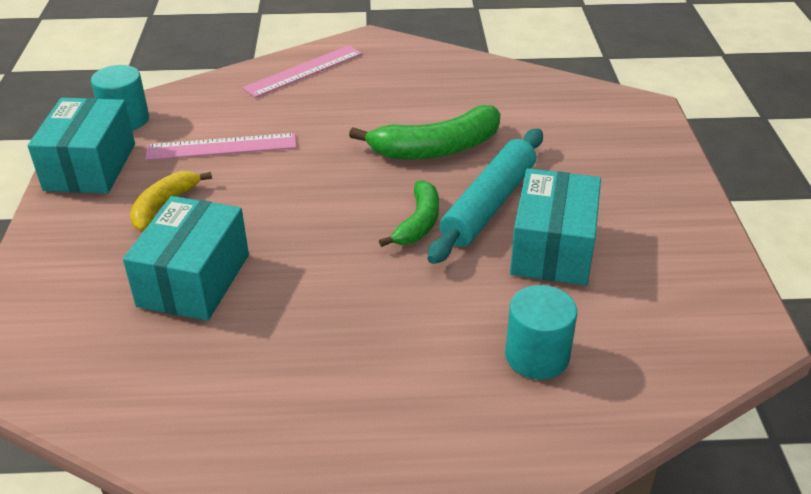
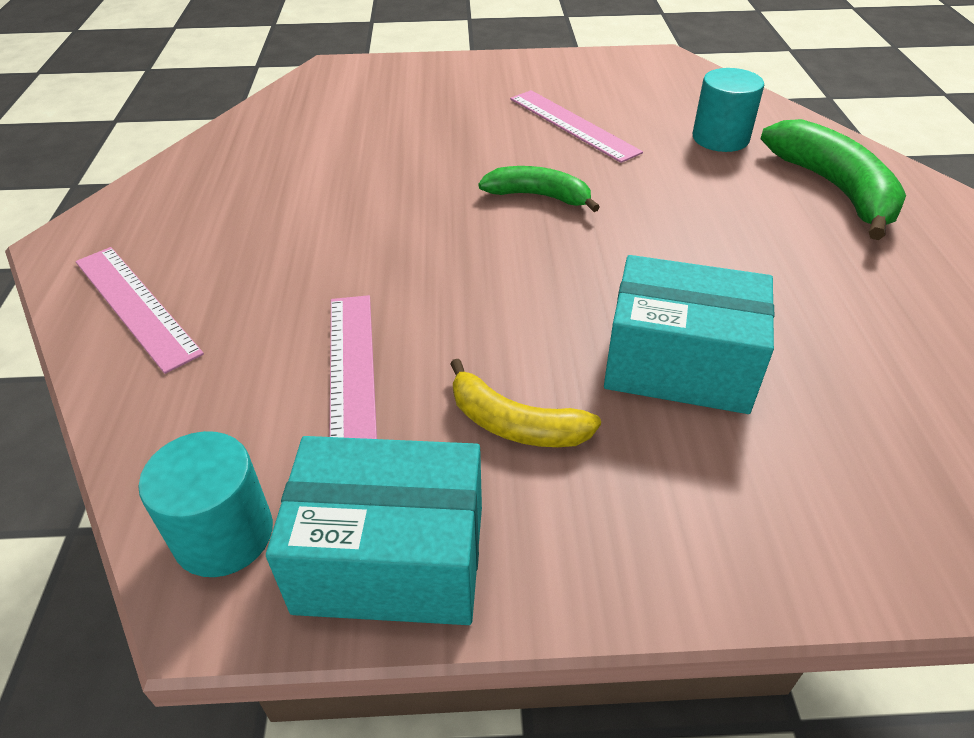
camera: 90 degrees left, 5 degrees up
green banana [349,105,500,159] -> green banana moved to [761,119,906,240]
turquoise rolling pin [427,129,543,264] -> none
turquoise box [510,168,601,286] -> pink ruler [510,90,643,163]

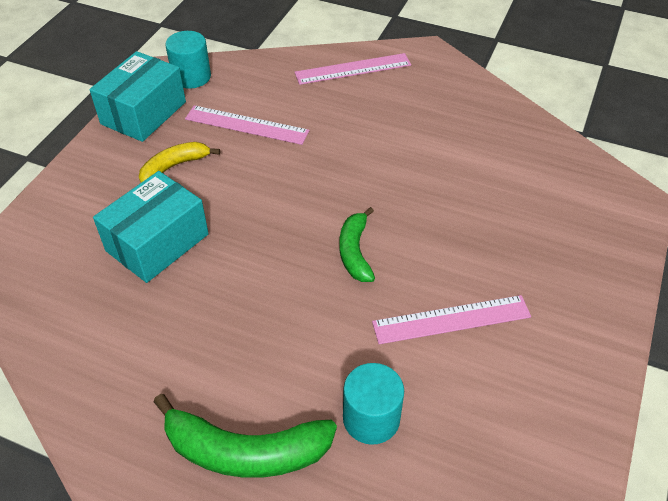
camera: 115 degrees right, 5 degrees up
green banana [478,166,600,212] -> green banana turned 135 degrees clockwise [339,207,375,282]

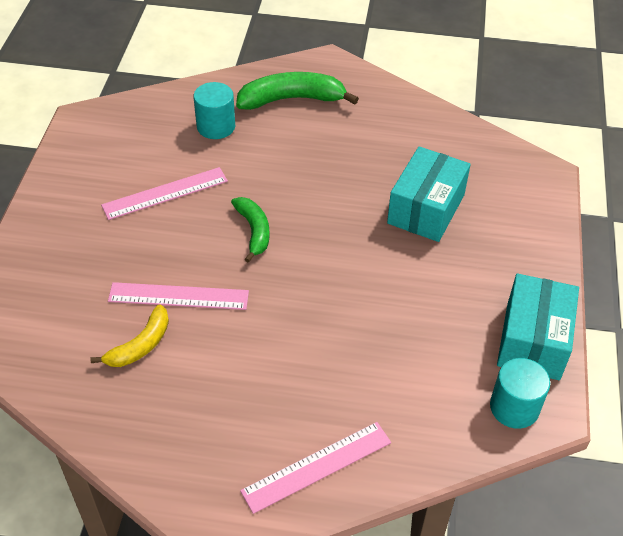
camera: 165 degrees right, 0 degrees up
yellow banana [139,142,220,183] -> yellow banana moved to [90,304,169,367]
pink ruler [185,105,310,145] -> pink ruler moved to [108,282,249,310]

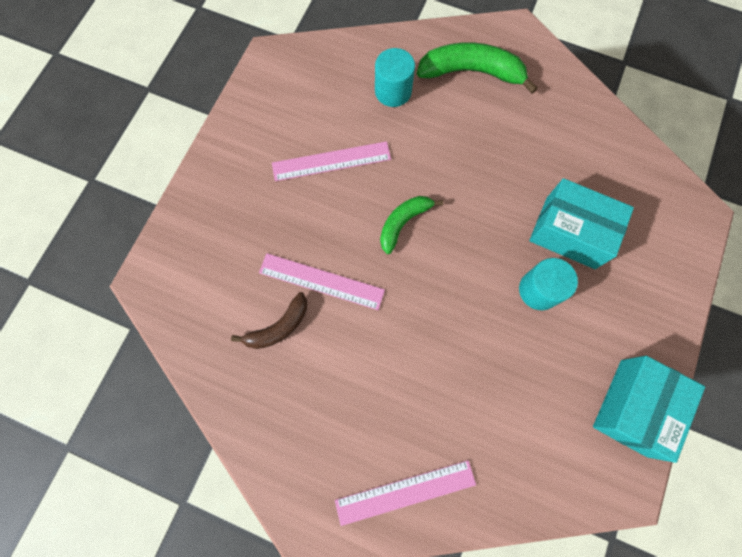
camera: 15 degrees right, 25 degrees up
yellow banana [90,304,169,367] -> brown banana [231,292,307,349]
green banana [231,197,270,263] -> green banana turned 135 degrees counterclockwise [380,196,443,254]
turquoise box [387,146,471,242] -> turquoise box turned 75 degrees clockwise [529,178,634,269]
turquoise cylinder [490,358,550,429] -> turquoise cylinder moved to [519,258,578,310]

